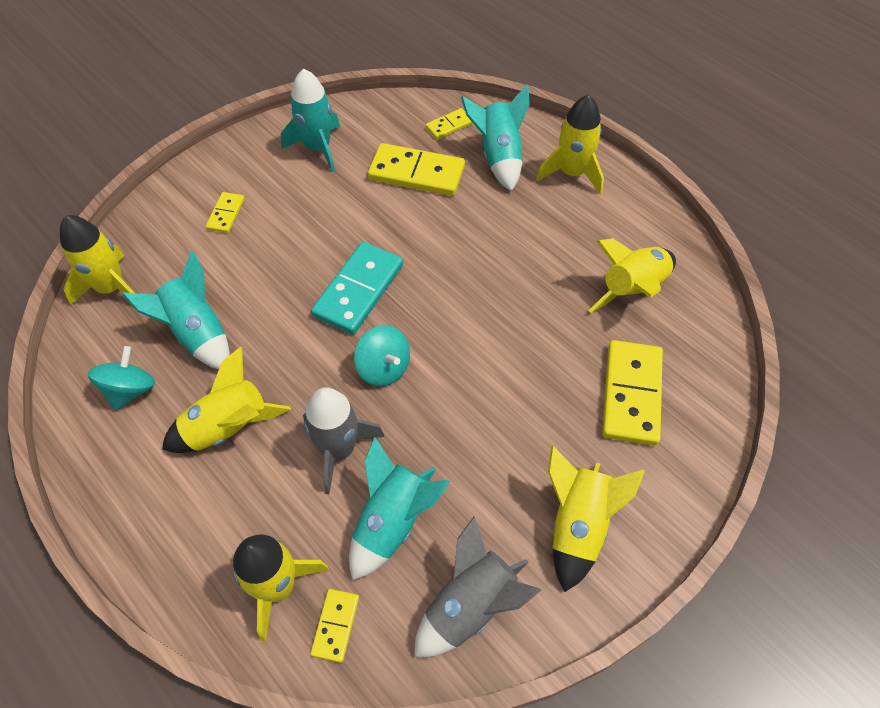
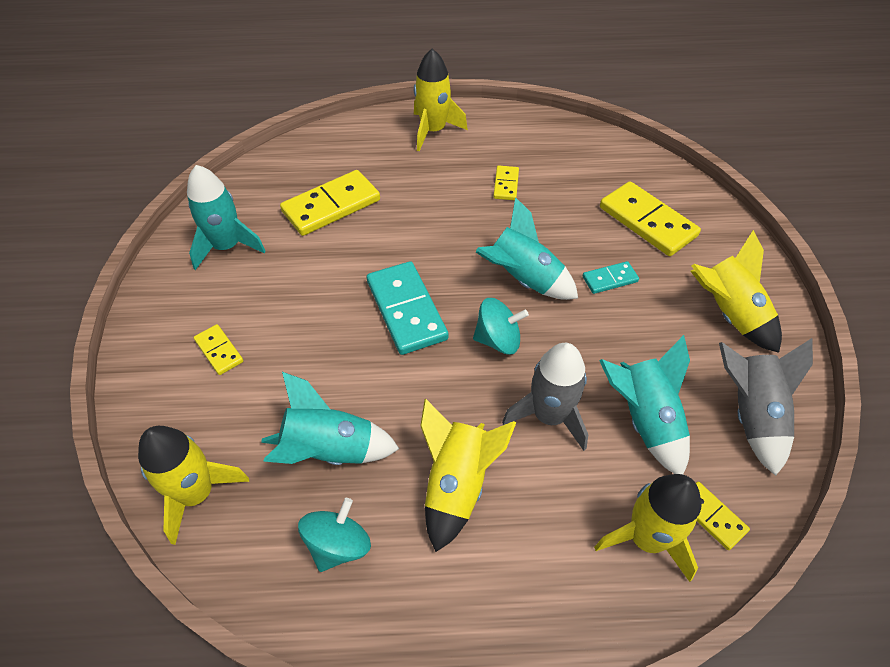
camera: 50 degrees left, 5 degrees down
turquoise spinning top [87,346,155,411] -> turquoise spinning top turned 60 degrees clockwise [298,498,371,572]
yellow domino [426,108,473,140] -> yellow domino moved to [493,166,519,200]
turquoise rocket [461,85,530,192] -> turquoise rocket moved to [476,197,578,300]
yellow rocket [588,238,676,313] -> none
none -> turquoise domino [583,261,639,294]

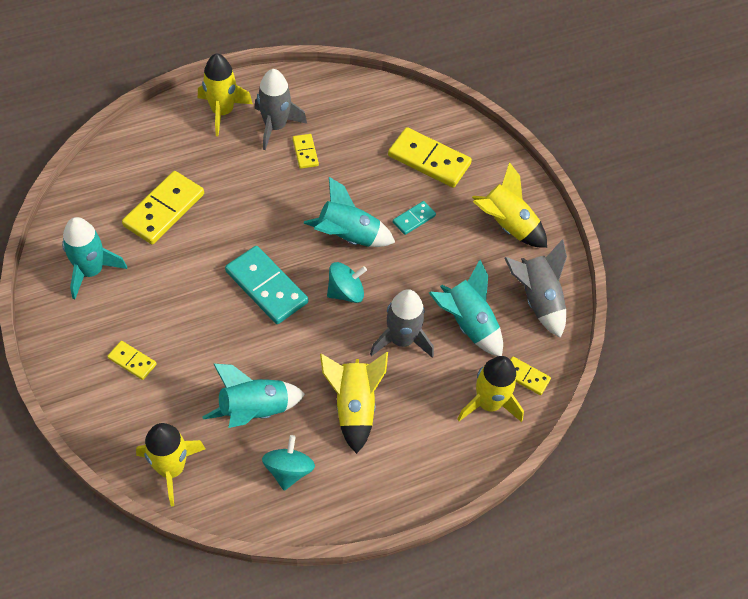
camera: 25 degrees left, 5 degrees up
none -> grey rocket [255,69,307,150]

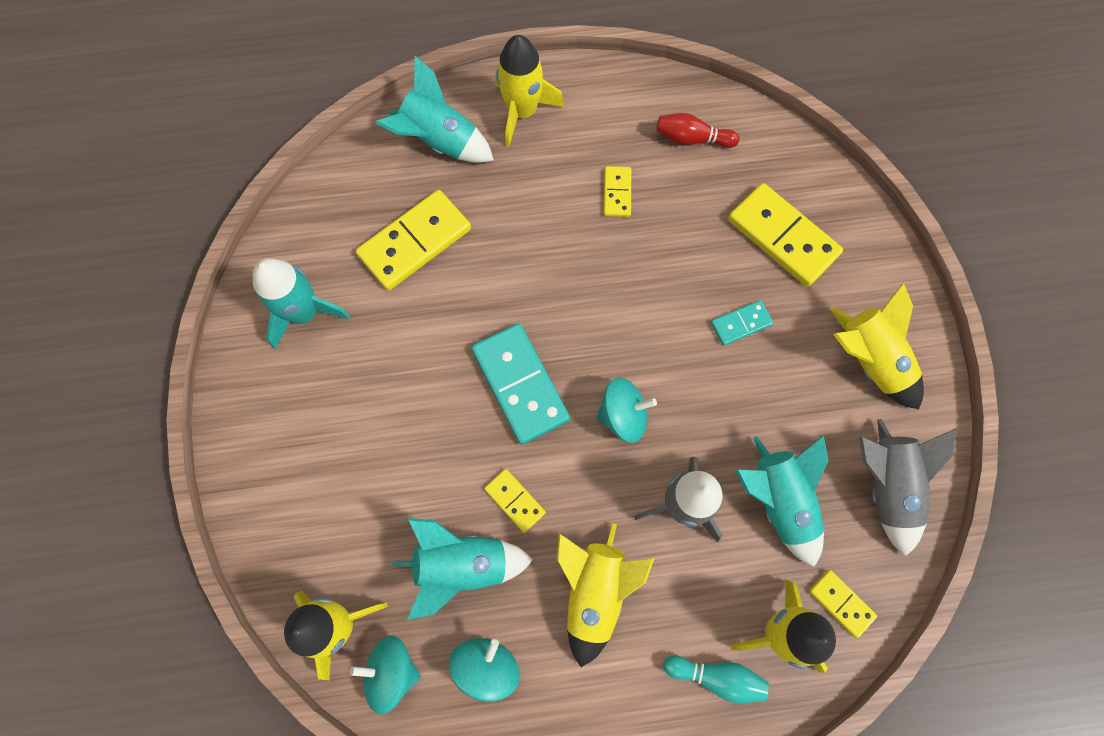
camera: 20 degrees right, 15 degrees up
yellow domino [107,341,157,380] -> yellow domino moved to [484,469,546,533]
grey rocket [255,69,307,150] -> none
turquoise rocket [303,177,395,247] -> turquoise rocket moved to [376,56,494,163]
none -> turquoise spinning top [350,635,421,714]
none -> red bowling pin [656,113,739,148]
none -> turquoise bowling pin [663,655,769,703]

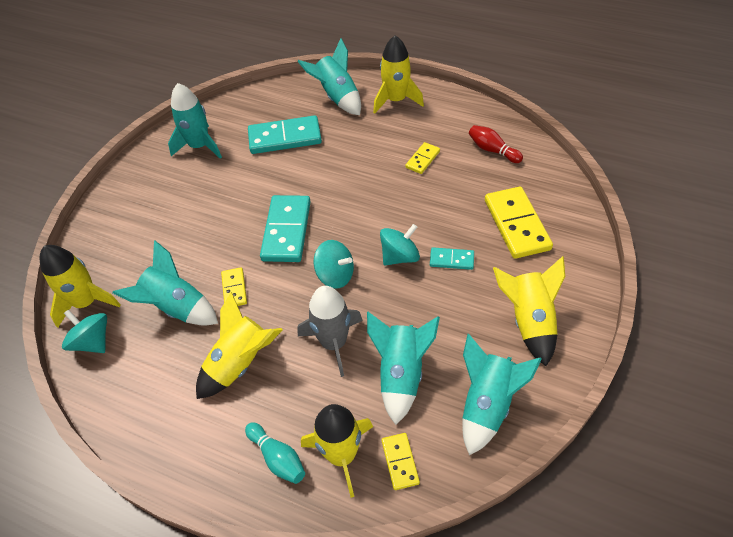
camera: 35 degrees right, 20 degrees down
yellow domino [356,190,471,291] -> turquoise domino [248,115,322,154]
turquoise spinning top [449,638,520,702] -> turquoise spinning top moved to [380,224,420,266]
grey rocket [859,419,956,557] -> turquoise rocket [462,334,542,455]

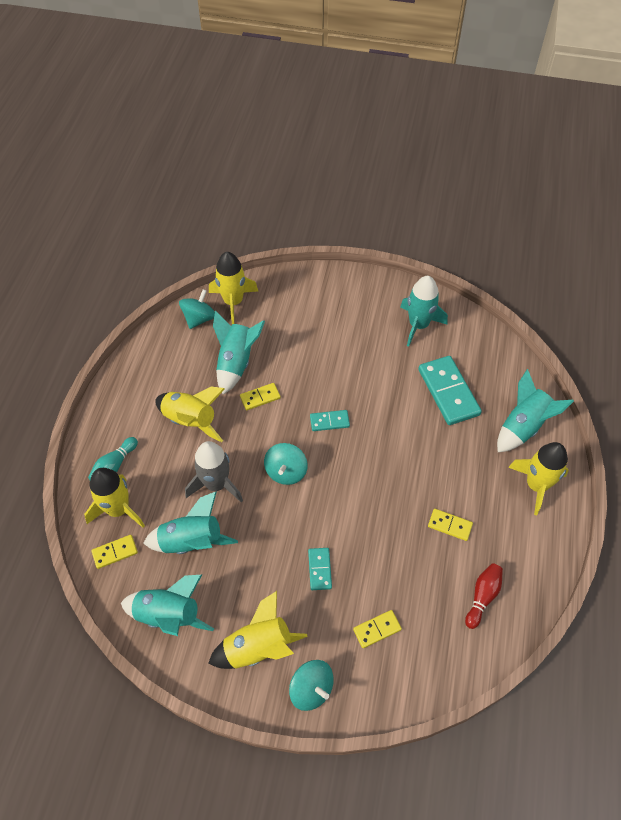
camera: 75 degrees right, 5 degrees up
turquoise domino [260,195,311,262] -> turquoise domino [310,410,350,431], size x0.51
turquoise spinning top [380,224,420,266] -> turquoise spinning top moved to [289,660,334,711]
yellow domino [485,187,553,259] -> yellow domino [353,610,402,648], size x0.51

